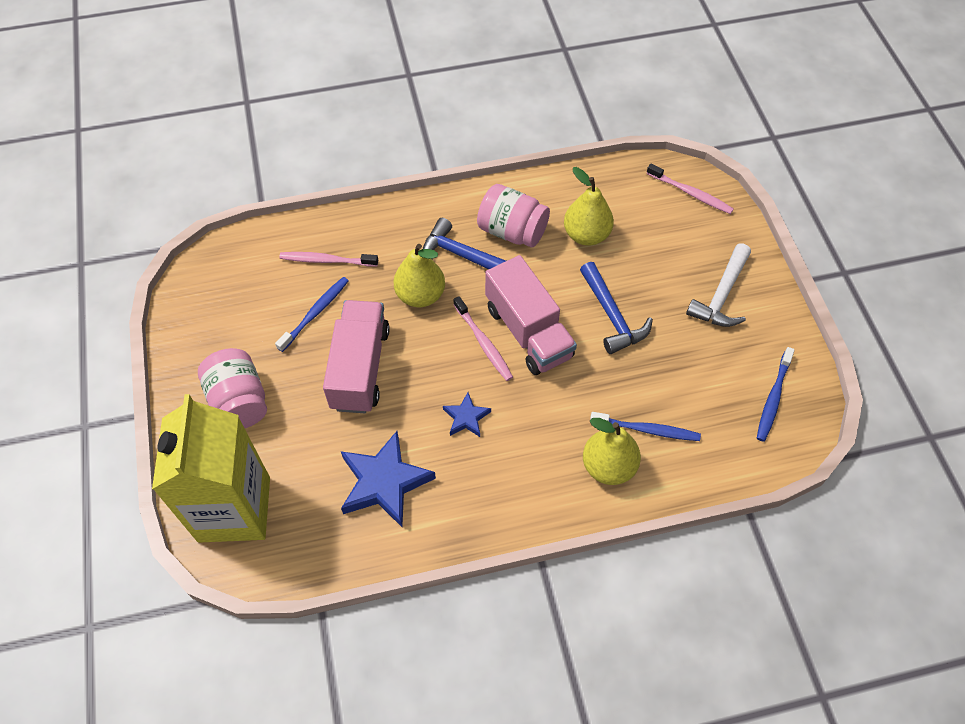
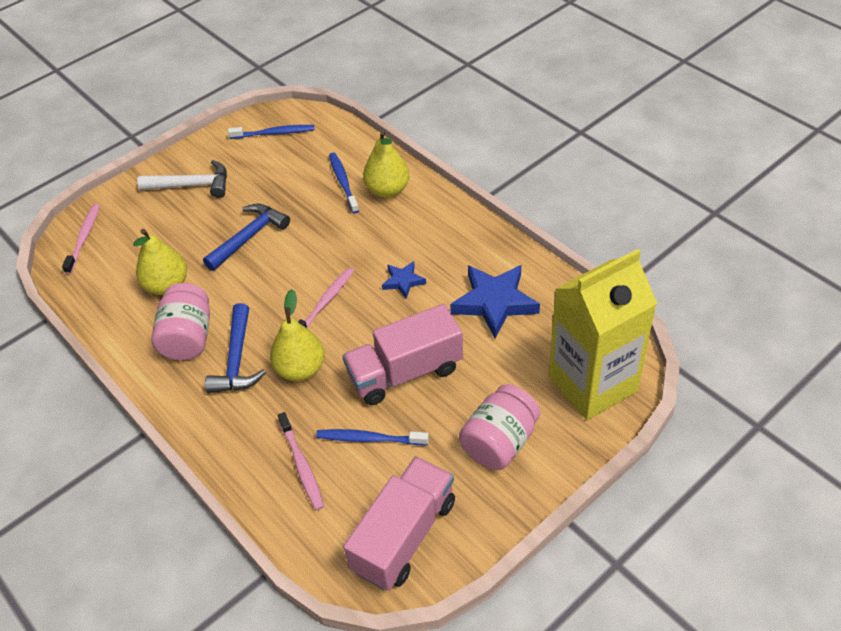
camera: 115 degrees left, 10 degrees down
pink truck [485,255,577,375] -> pink truck moved to [343,456,455,591]

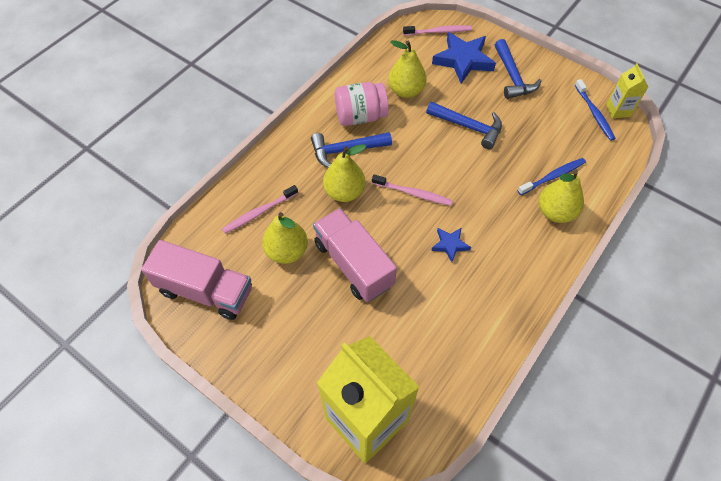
camera: 75 degrees right, 10 degrees up
white hammer [137,160,227,198] -> blue hammer [495,39,541,99]
blue toothbrush [316,429,429,445] -> yellow pear [262,212,308,264]
blue star [450,265,540,339] -> blue star moved to [432,32,496,83]
pink jar [459,384,540,470] -> none
none -> yellow carton [606,63,648,118]

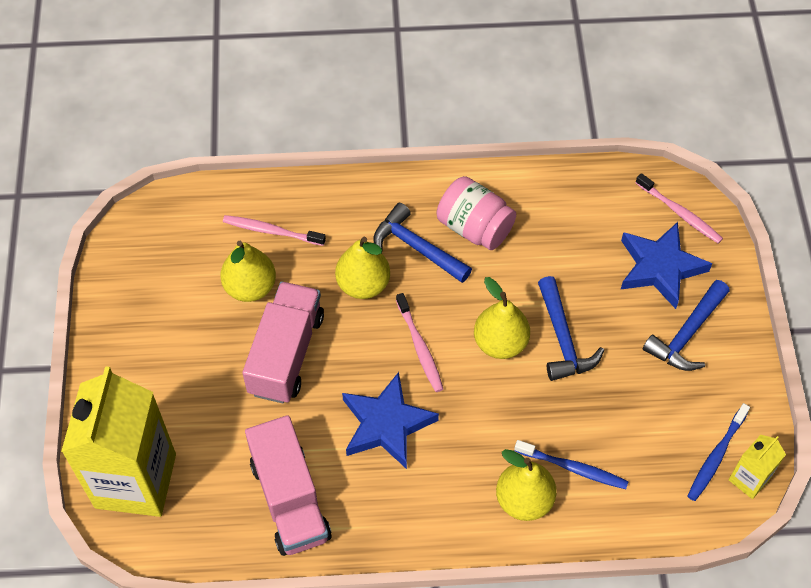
camera: 50 degrees right, 0 degrees up
pink truck [141,240,252,320] -> pink truck moved to [245,415,332,556]
yellow pear [389,40,426,98] -> yellow pear moved to [474,277,530,359]
blue star [431,227,471,262] -> blue star [342,372,439,469], size x1.93

